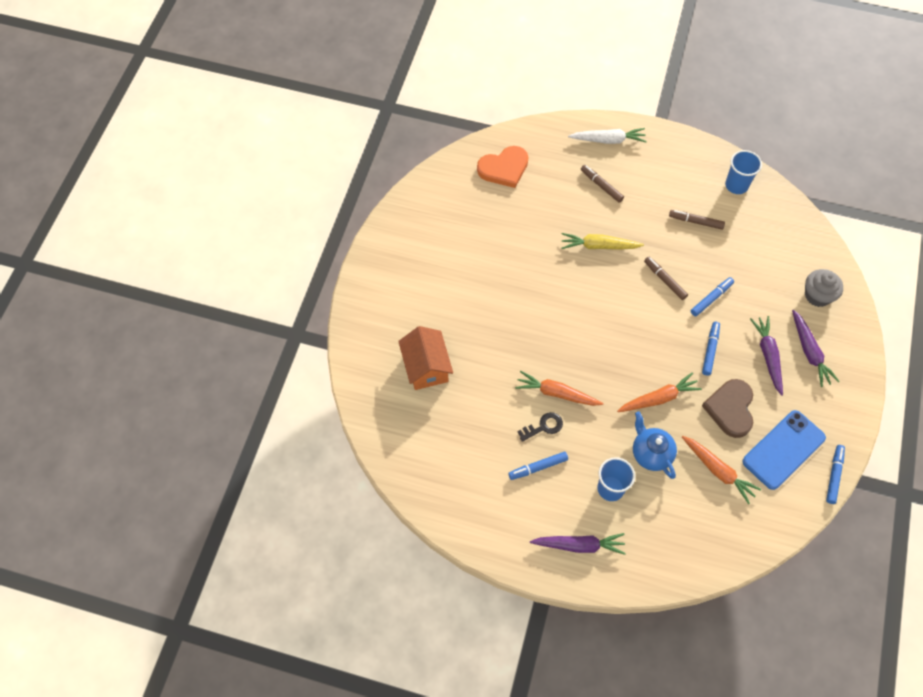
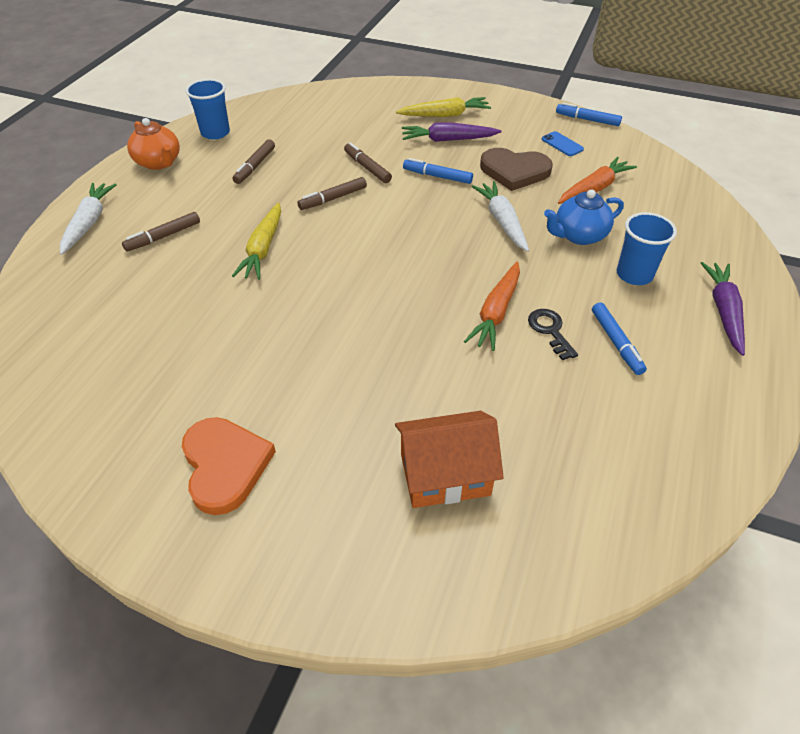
camera: 85 degrees left, 15 degrees down
orange heart [477,146,528,188] -> orange heart moved to [182,417,276,515]
orange carrot [617,373,702,412] -> white carrot [472,181,529,252]
blue marker [691,277,734,316] -> brown marker [344,142,392,183]
blue phone [742,410,826,490] -> blue phone [542,131,584,156], size x0.45
purple carrot [792,310,840,387] -> yellow carrot [396,97,491,117]
grey cupcake [805,269,843,307] -> none
none -> orange teapot [127,118,180,170]

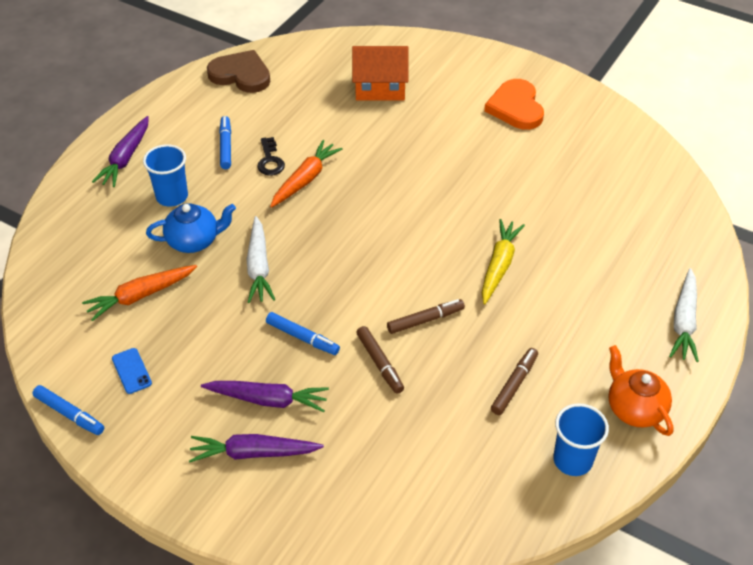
camera: 170 degrees left, 0 degrees up
brown marker [122,212,200,252] -> none
yellow carrot [396,97,491,117] -> purple carrot [189,434,324,463]
brown heart [480,148,553,191] -> brown heart moved to [207,50,270,93]

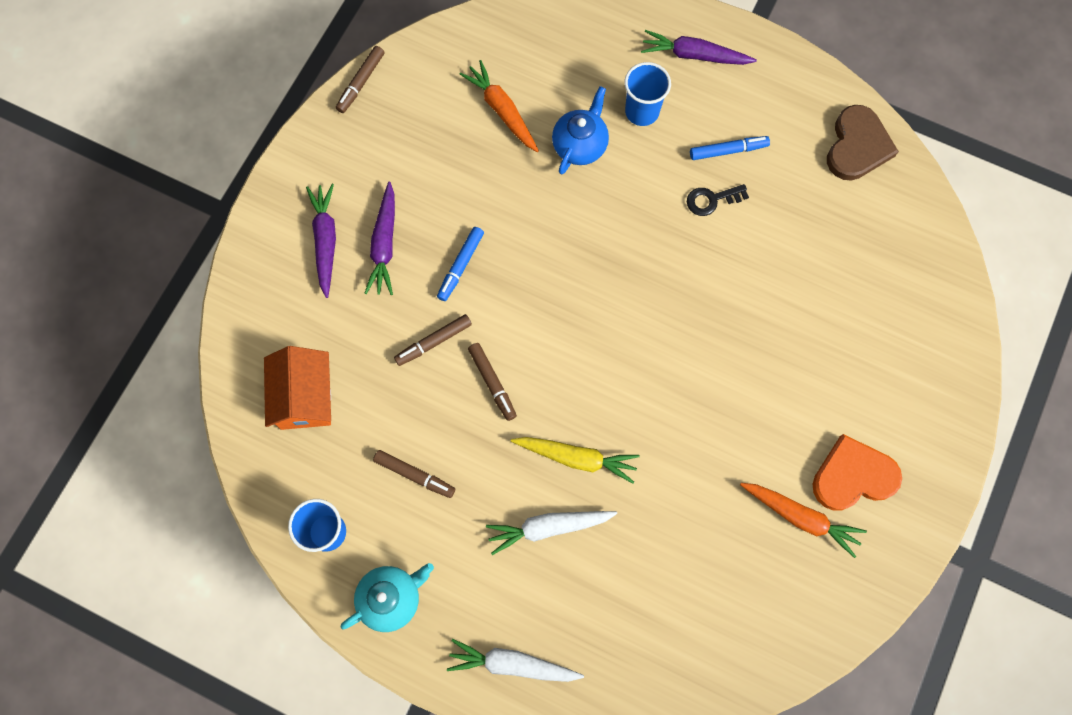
camera: 85 degrees right, 25 degrees up
blue marker [32,385,104,435] -> brown marker [336,46,384,113]
blue phone [112,348,152,394] -> none
blue teapot [146,203,236,253] -> blue teapot turned 135 degrees counterclockwise [552,86,609,175]
white carrot [247,216,275,303] -> white carrot moved to [486,511,617,555]
orange carrot [270,140,343,208] -> orange carrot moved to [740,483,867,558]
orange house [352,46,409,101] -> orange house moved to [264,346,331,430]
orange teapot [608,345,674,436] -> turquoise teapot [341,563,434,632]

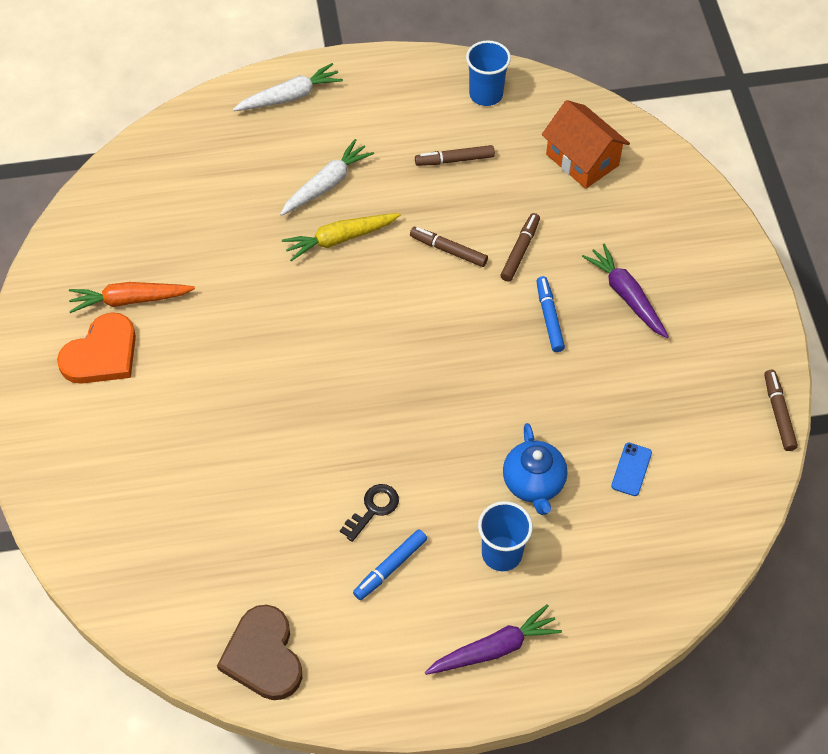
camera: 145 degrees right, 15 degrees down
purple carrot [306,184,336,298] -> none
turquoise teapot [341,563,434,632] -> none
orange carrot [460,60,539,152] -> blue phone [611,443,652,496]

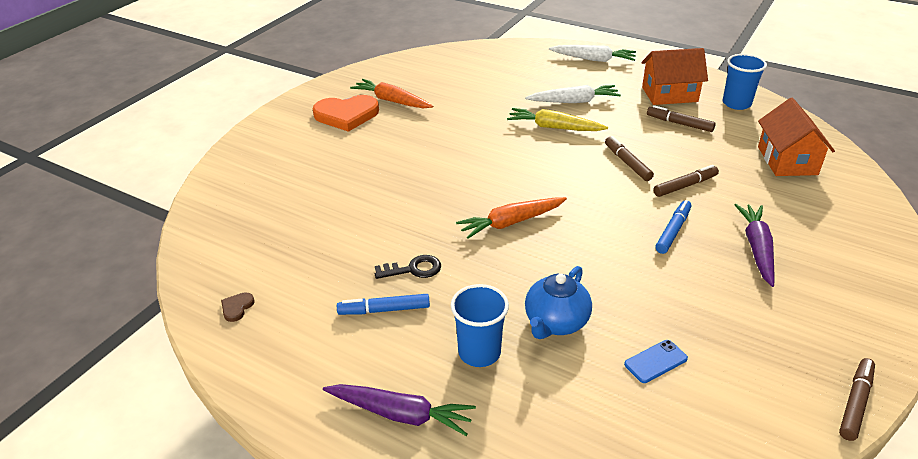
camera: 40 degrees right, 20 degrees down
brown heart [217,605,302,700] -> brown heart [221,292,254,322], size x0.41
none -> orange carrot [456,197,567,239]
none -> orange house [641,48,708,105]

